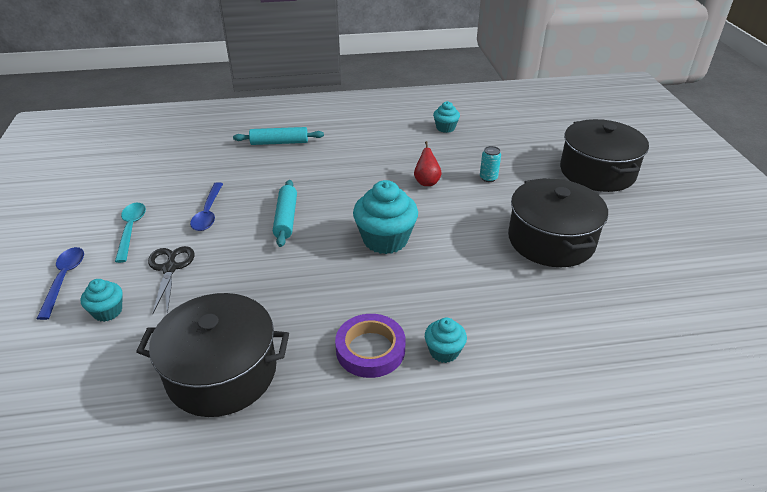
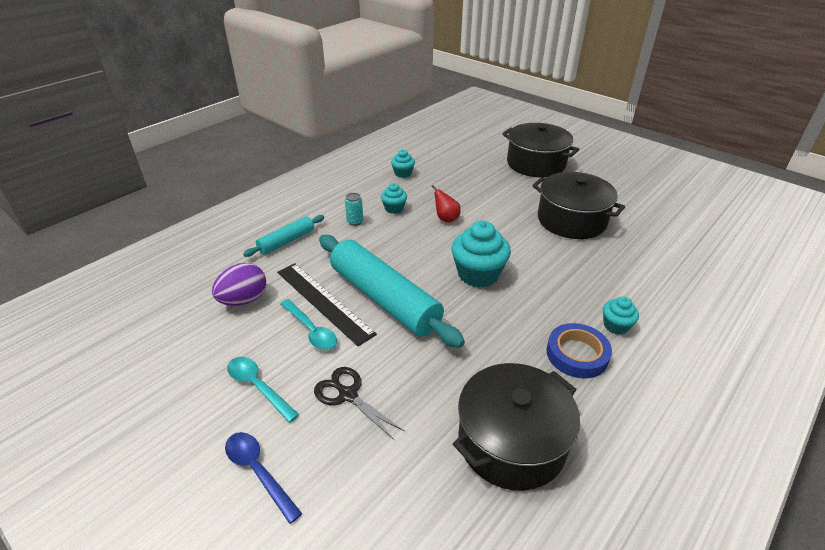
camera: 40 degrees left, 0 degrees up
turquoise cupcake [81,279,123,322] -> turquoise cupcake moved to [381,183,407,214]
blue spoon [190,182,223,231] -> turquoise spoon [280,299,337,350]
turquoise rolling pin [273,180,297,247] -> turquoise rolling pin [319,235,465,348], size x1.99
purple tape [335,314,405,378] -> blue tape [547,323,612,378]
turquoise can [480,146,501,182] -> turquoise can moved to [345,193,363,226]
none -> purple egg [212,263,266,306]
none -> black ruler [277,263,377,346]

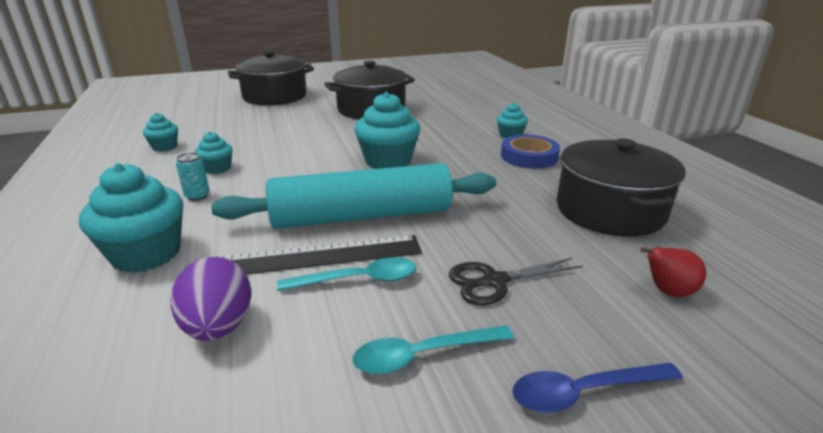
camera: 60 degrees left, 10 degrees down
turquoise rolling pin [243,215,324,257] -> turquoise cupcake [79,163,183,273]
red pear [431,185,461,223] -> red pear moved to [640,247,706,297]

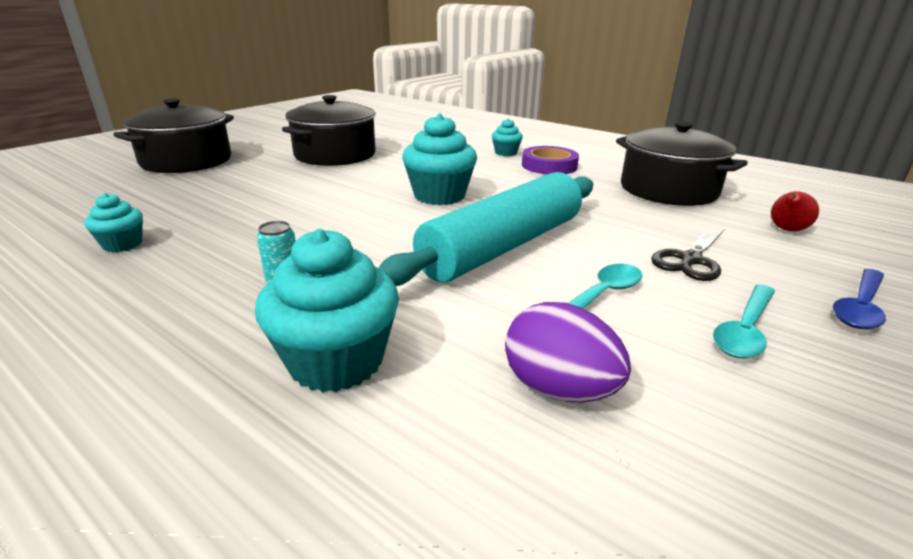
camera: 35 degrees left, 0 degrees up
turquoise cupcake [195,132,233,174] -> none
black ruler [219,235,422,274] -> none
blue tape [501,135,560,169] -> purple tape [522,146,579,175]

